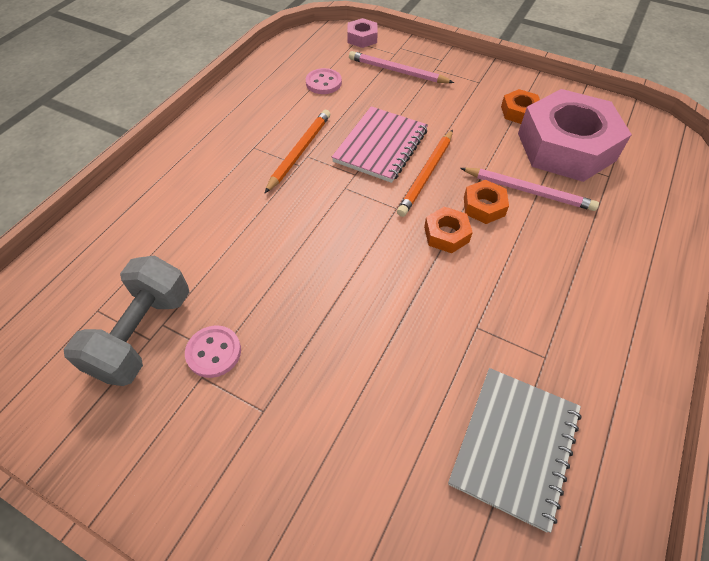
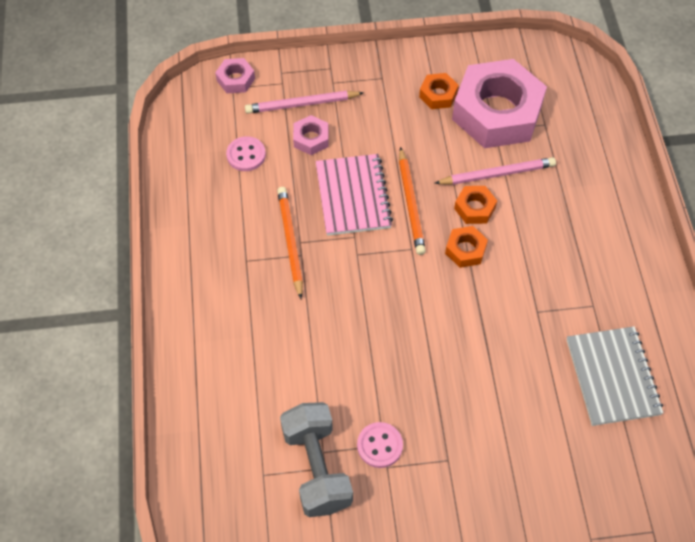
camera: 35 degrees left, 5 degrees up
none -> pink nut [293,115,329,155]

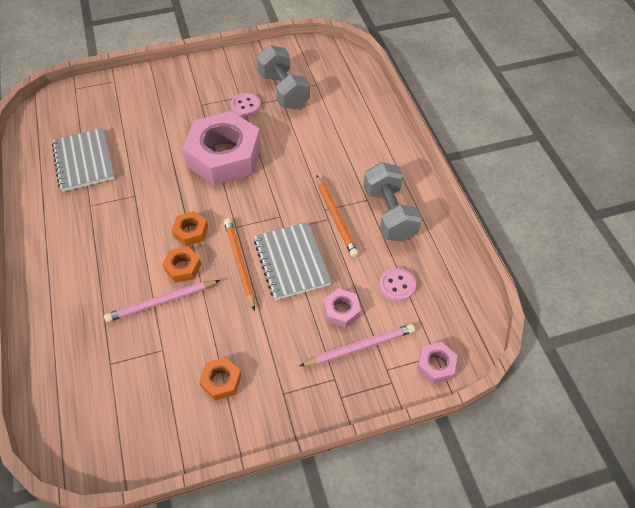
camera: 170 degrees right, 5 degrees down
pink notebook [315,154,393,236] -> grey notebook [254,222,331,300]
pink nut [452,59,547,148] -> pink nut moved to [183,111,261,186]
none -> grey dumbbell [364,162,422,242]

